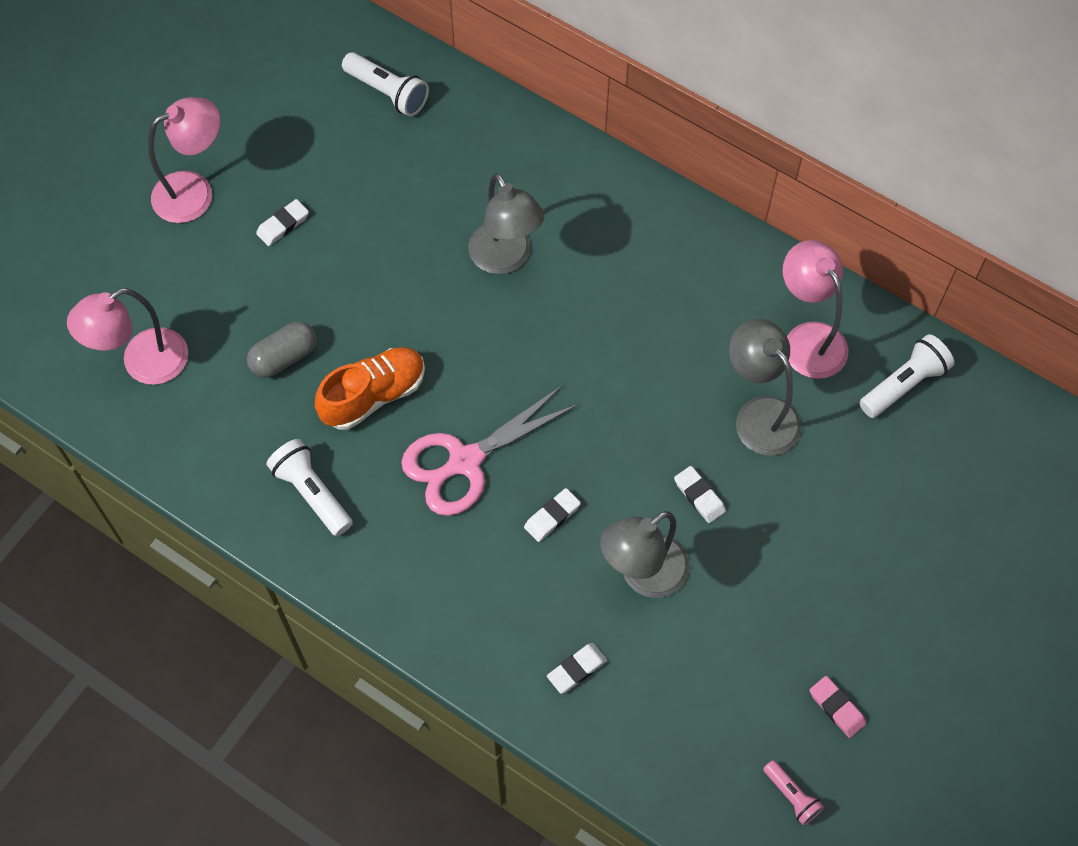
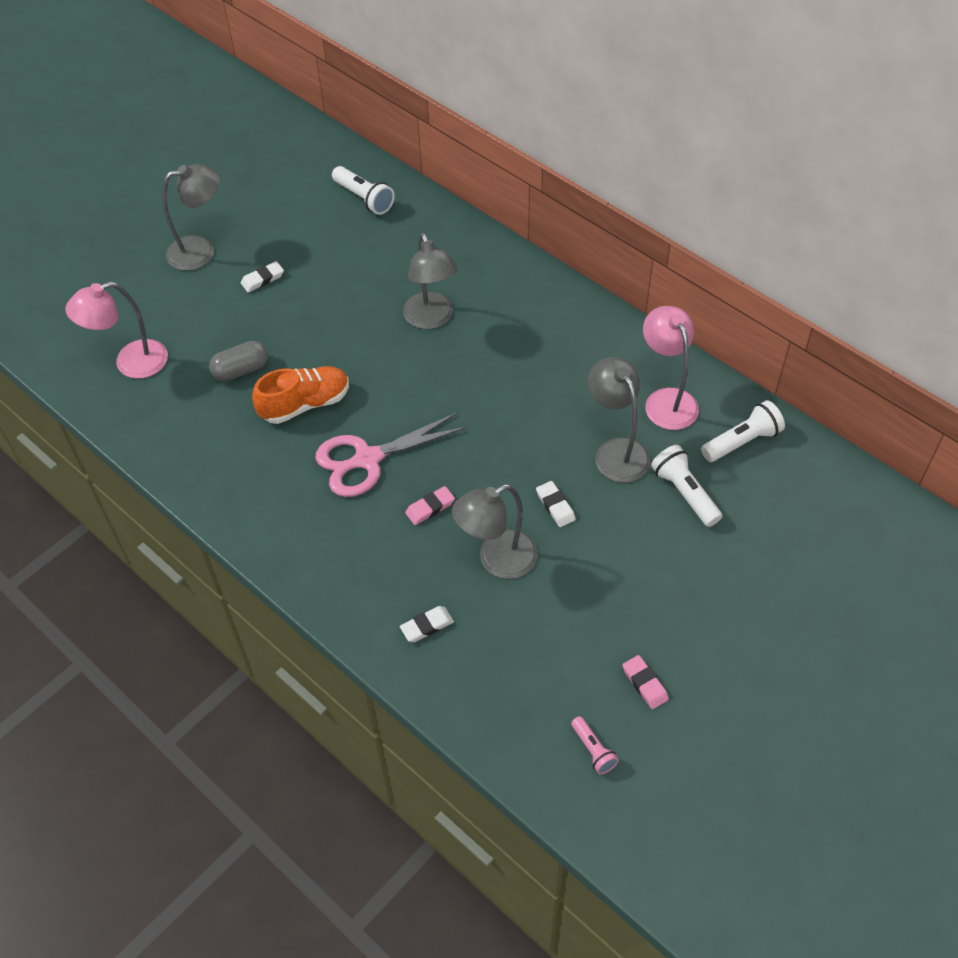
camera: 10 degrees right, 10 degrees down
pink lamp [148,97,220,223] -> grey lamp [162,164,220,271]
white flashlight [266,439,353,536] -> white flashlight moved to [651,445,722,527]
white eraser [524,488,581,542] -> pink eraser [405,486,455,525]

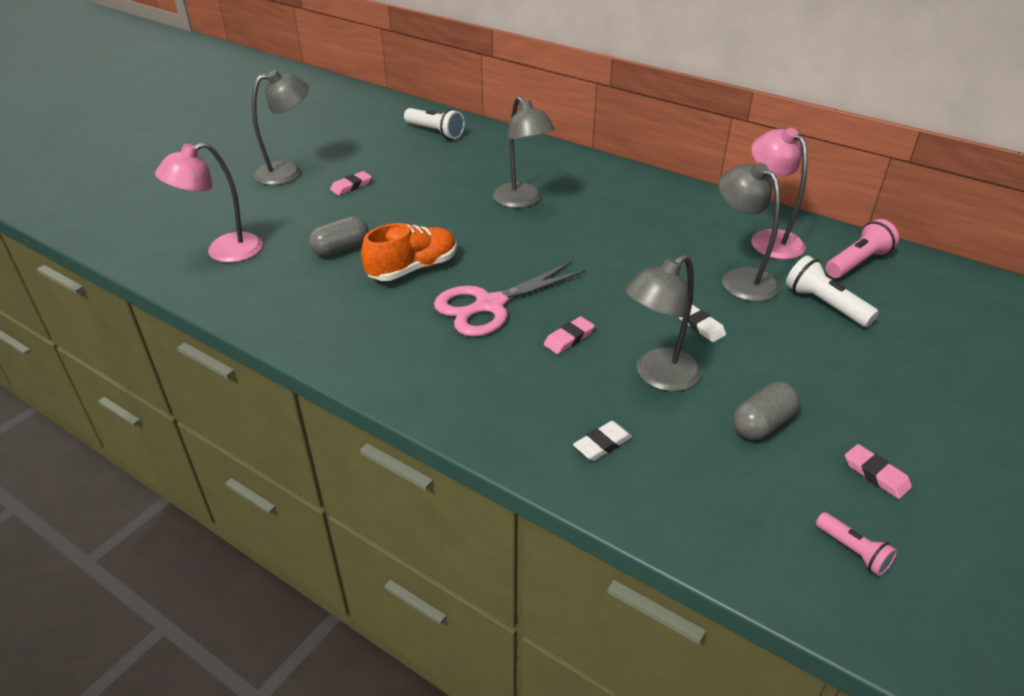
camera: 10 degrees left, 15 degrees down
white eraser [241,261,284,292] -> pink eraser [330,171,372,196]
white flashlight [701,400,785,462] -> pink flashlight [825,219,899,278]
none -> grey capsule [733,382,800,440]

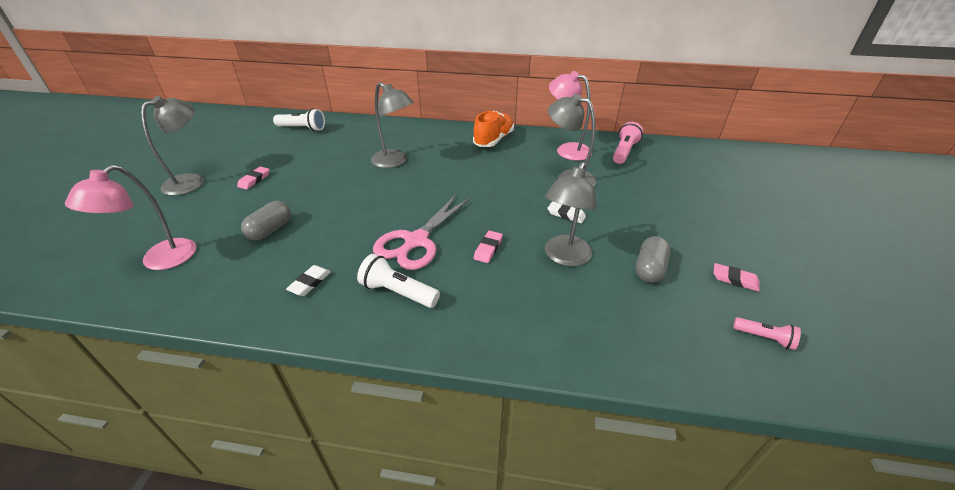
camera: 25 degrees left, 0 degrees up
orange shoe [361,223,457,281] -> orange shoe moved to [473,111,514,147]
white eraser [573,421,632,461] -> white eraser moved to [286,265,331,296]
white flashlight [786,256,879,327] -> white flashlight moved to [357,254,440,308]

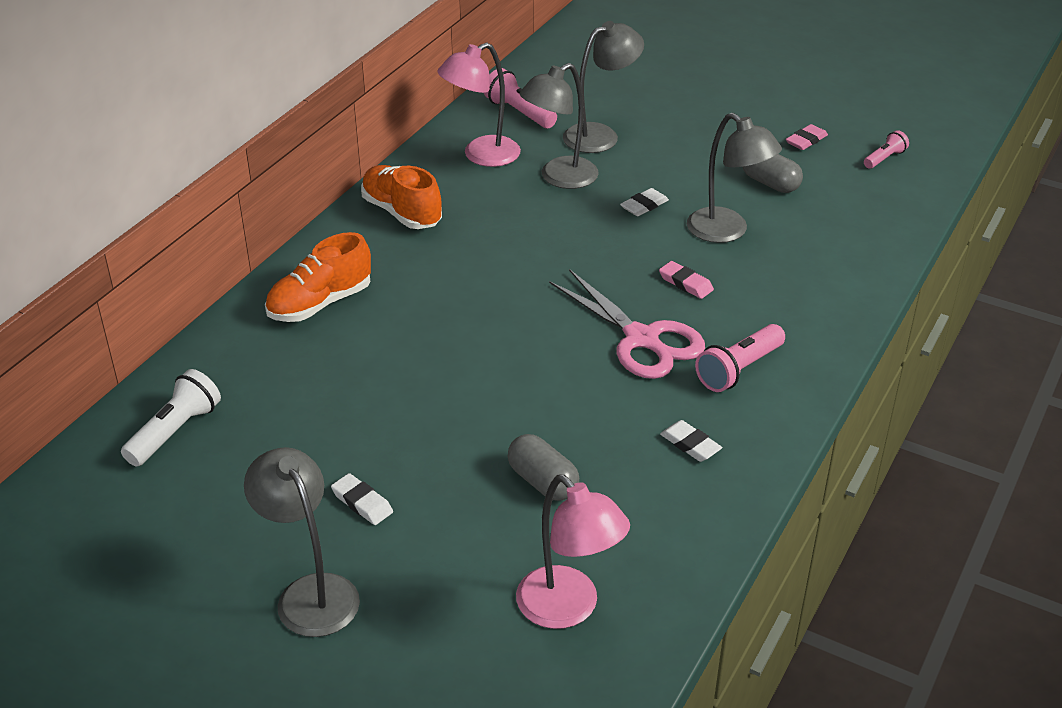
camera: 70 degrees left, 0 degrees up
pink eraser [237,167,269,190] -> white eraser [331,473,393,525]
white flashlight [357,254,440,308] -> pink flashlight [695,324,785,392]
grey lamp [371,82,414,168] -> grey lamp moved to [563,21,644,153]
none -> orange shoe [265,232,371,322]

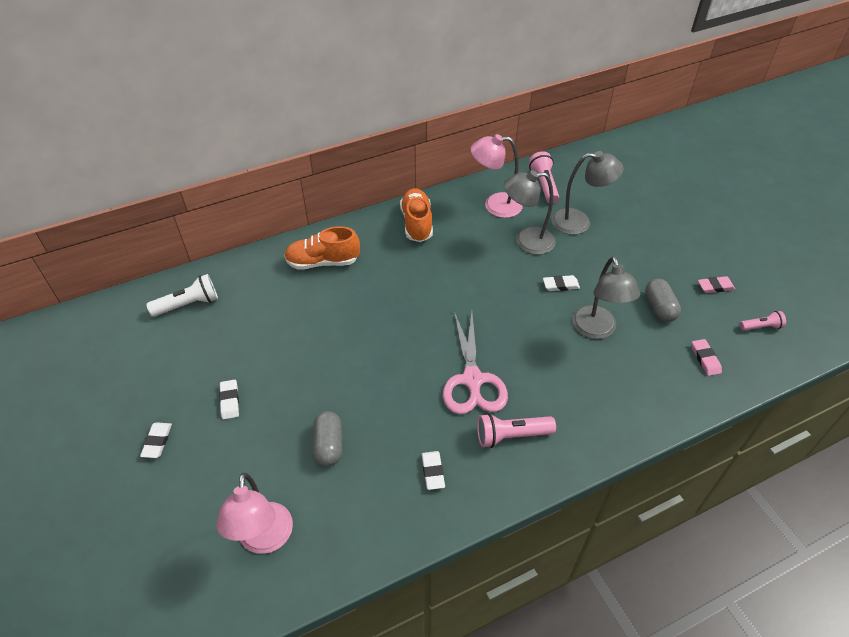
camera: 35 degrees right, 10 degrees up
grey lamp [244,447,360,637] -> white eraser [140,422,172,458]
pink eraser [659,261,714,299] -> pink eraser moved to [692,339,722,376]

